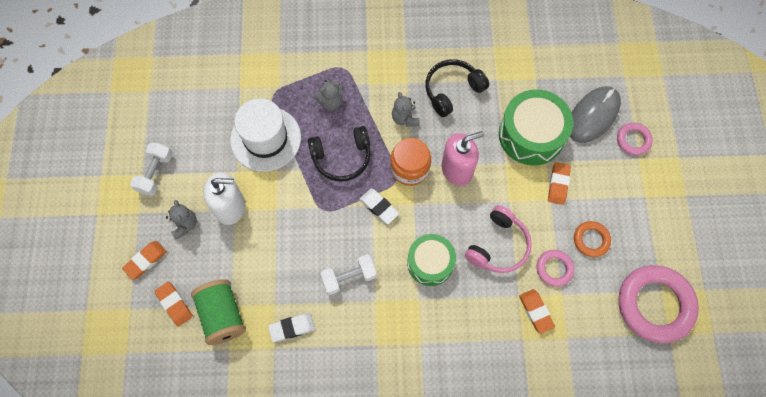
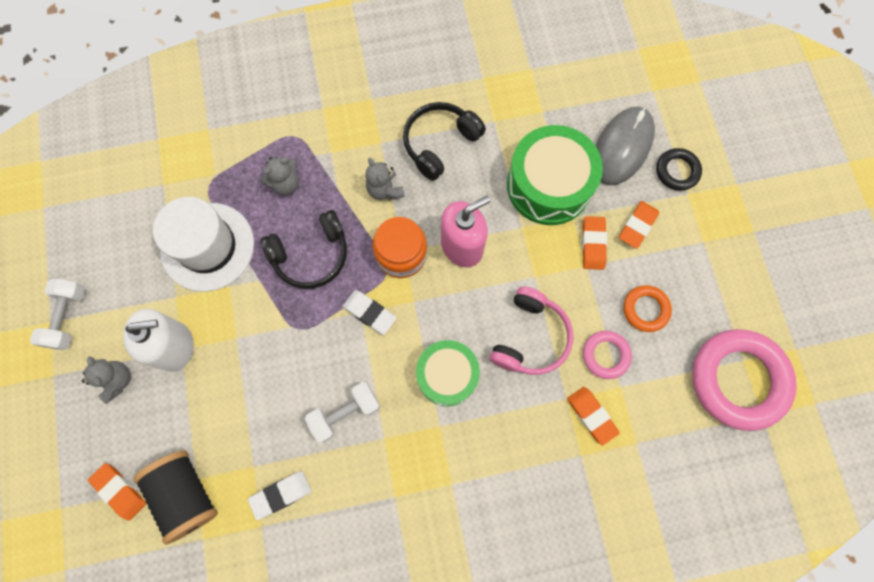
camera: 10 degrees left, 5 degrees up
orange eraser [122,241,167,280] -> orange eraser moved to [619,201,659,249]
green spool [191,279,246,345] -> black spool [133,450,218,544]
pink ring [617,123,653,155] -> black ring [656,148,702,191]

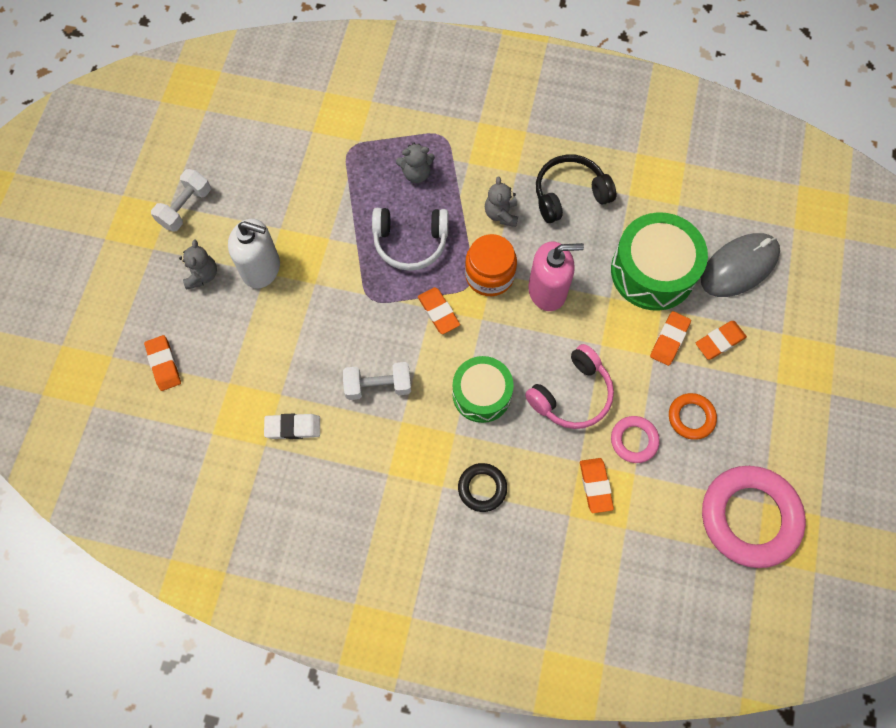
camera: 25 degrees right, 5 degrees down
black spool [133,450,218,544] -> none
white hat [153,197,254,292] -> none
black headphones [260,210,347,289] -> white headphones [372,208,449,271]
white eraser [343,290,397,335] -> orange eraser [418,287,460,334]
black ring [656,148,702,191] -> black ring moved to [458,463,507,512]

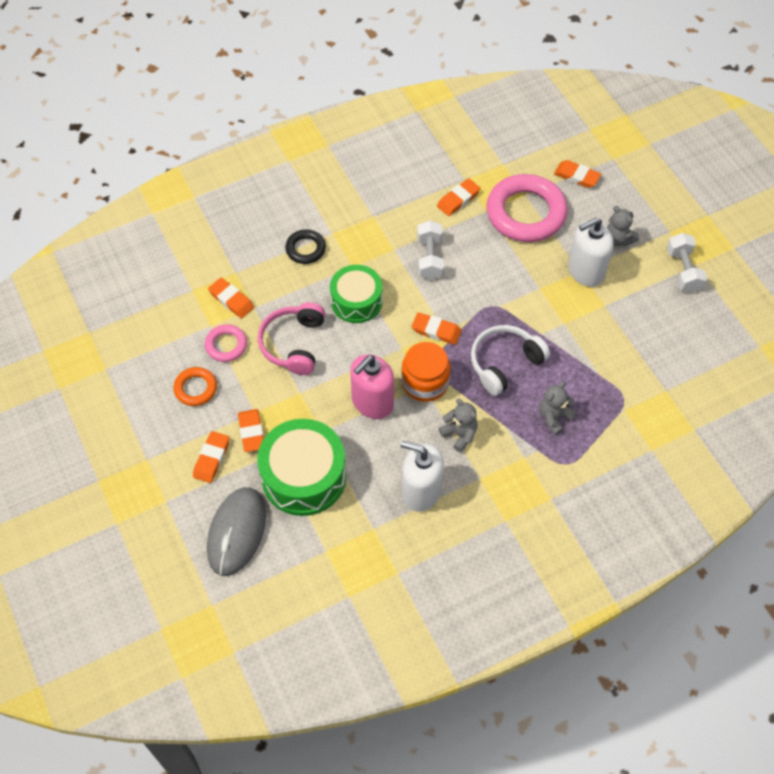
camera: 140 degrees right, 10 degrees down
white eraser [264,413,320,439] -> orange eraser [437,178,481,216]
white dumbbell [343,362,411,400] -> white dumbbell turned 45 degrees counterclockwise [417,220,444,280]
black headphones [536,154,616,223] -> white soap dispenser [401,441,444,512]
pink ring [702,466,806,568] -> pink ring moved to [486,174,568,242]

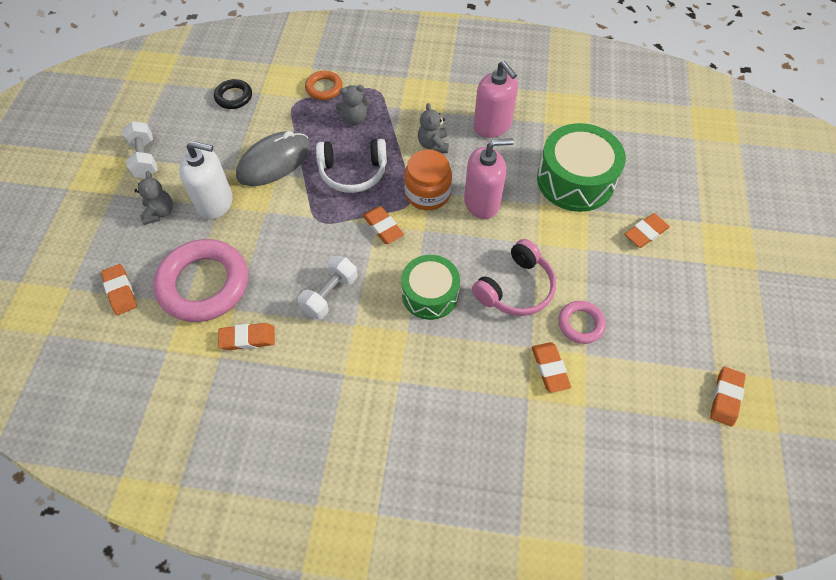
camera: 145 degrees left, 0 degrees up
orange ring [173,367,217,406] -> orange ring moved to [305,71,343,100]
grey mouse [207,487,266,576] -> grey mouse moved to [236,131,311,186]
orange eraser [238,409,264,452] -> orange eraser moved to [710,367,746,426]
black ring [285,229,326,264] -> black ring moved to [214,79,252,109]
white soap dispenser [401,441,444,512] -> pink soap dispenser [474,61,518,138]
white dumbbell [667,233,707,293] -> white dumbbell turned 45 degrees counterclockwise [122,121,158,178]

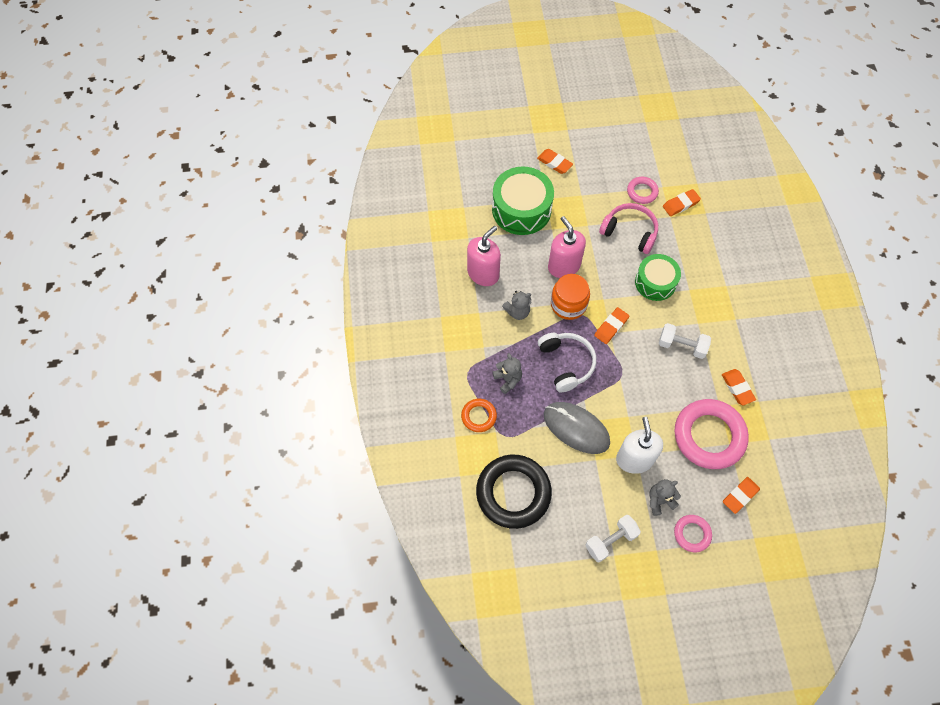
camera: 105 degrees left, 5 degrees up
black ring [214,79,252,109] -> black ring [476,455,552,529], size x2.03
orange eraser [710,367,746,426] -> none
none -> pink ring [674,515,712,552]

